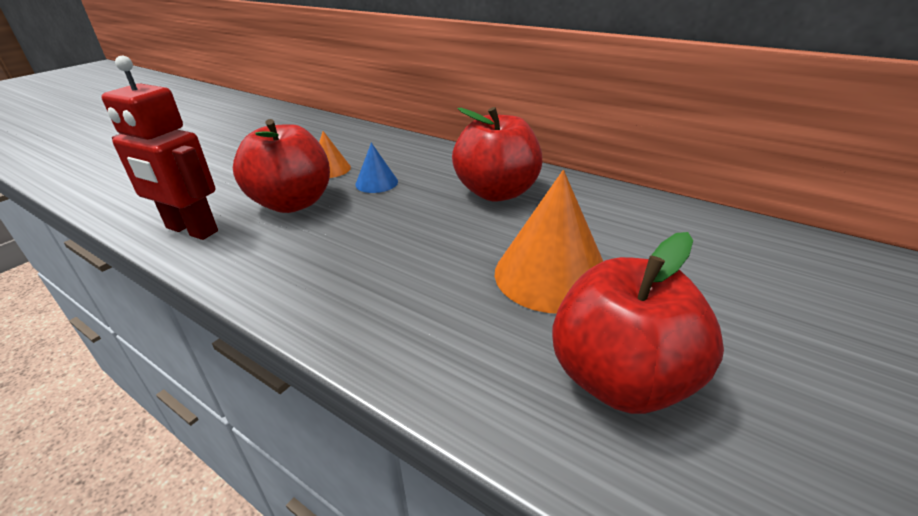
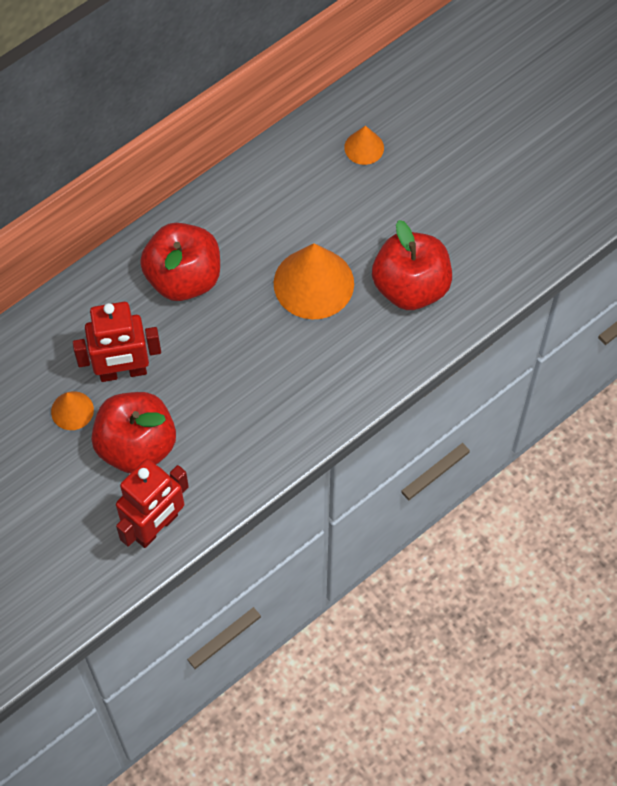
camera: 75 degrees left, 30 degrees up
blue cone [355,143,398,193] -> red robot [73,302,161,382]
none -> orange cone [344,126,384,165]

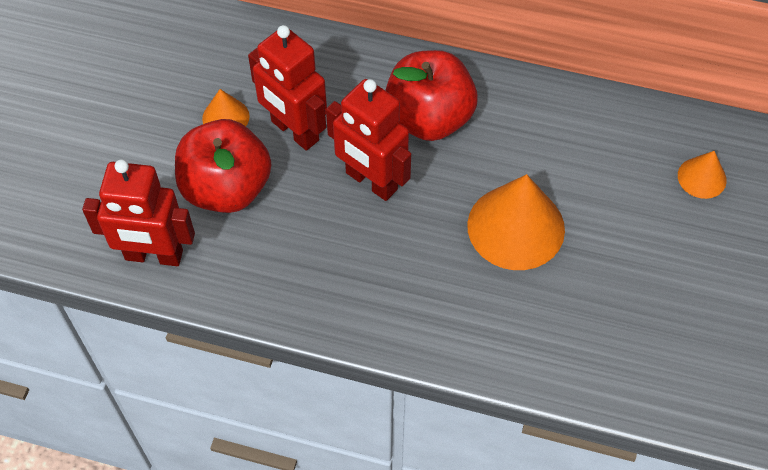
camera: 55 degrees right, 5 degrees down
red apple [372,220,452,310] -> none
none -> red robot [326,79,411,201]

